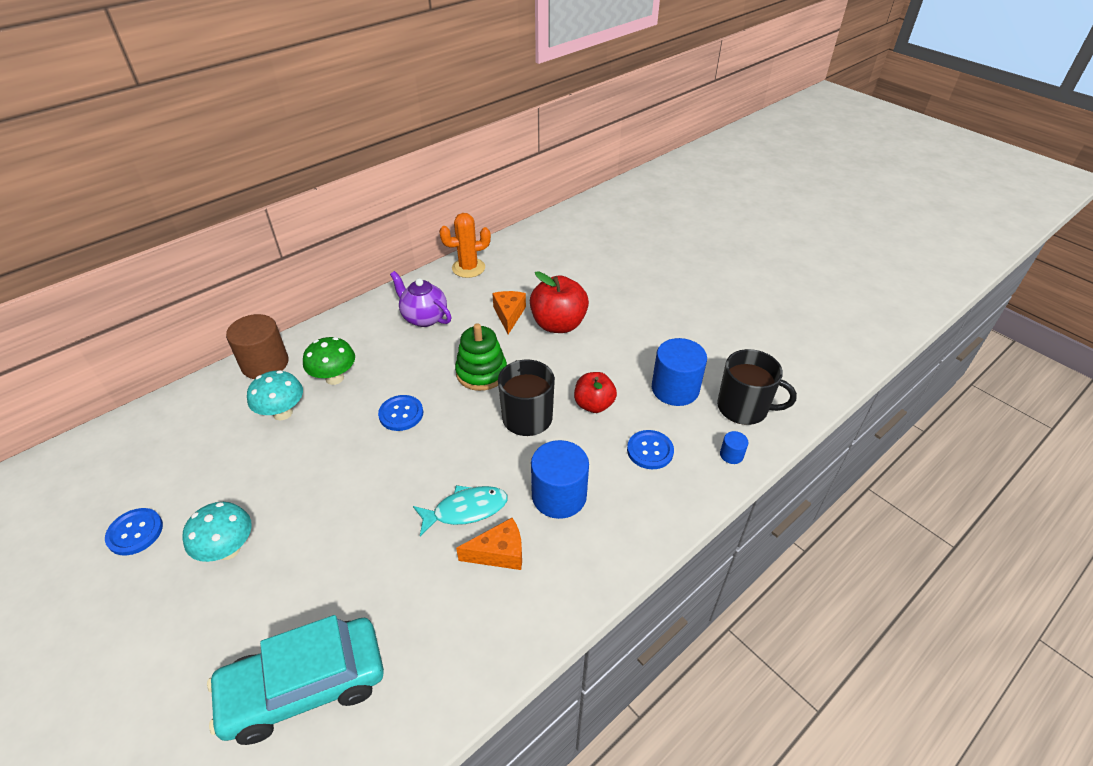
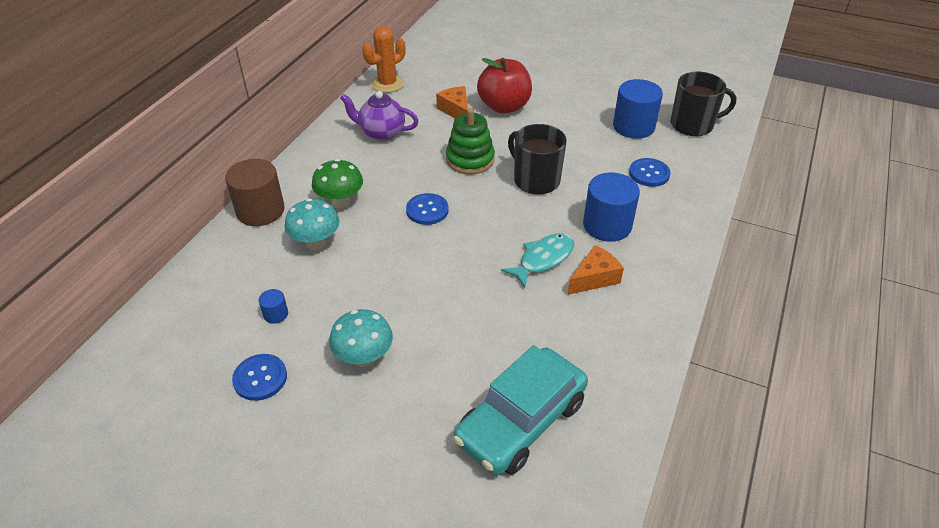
camera: 25 degrees left, 0 degrees up
red apple [574,372,617,413] -> none
blue cylinder [720,431,748,464] -> blue cylinder moved to [259,289,288,324]

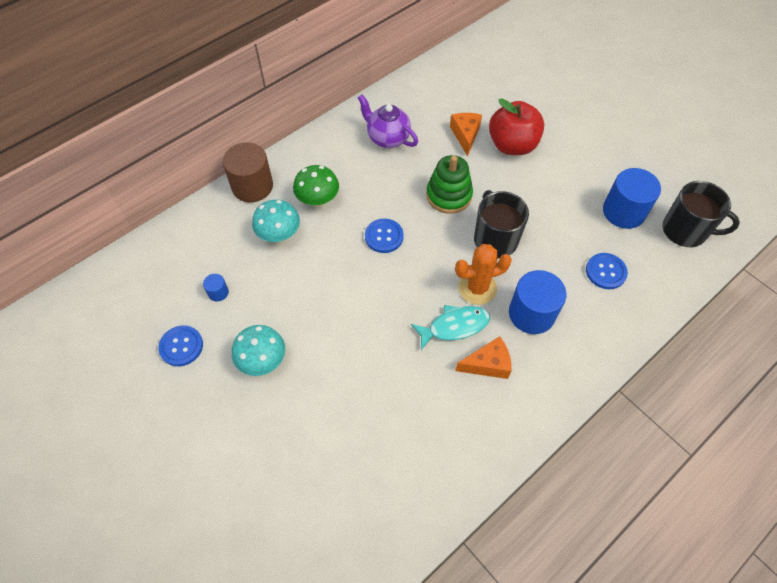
camera: 25 degrees right, 15 degrees up
orange cactus [362,26,405,93] -> orange cactus moved to [455,244,512,305]
turquoise car [453,345,588,475] -> none

